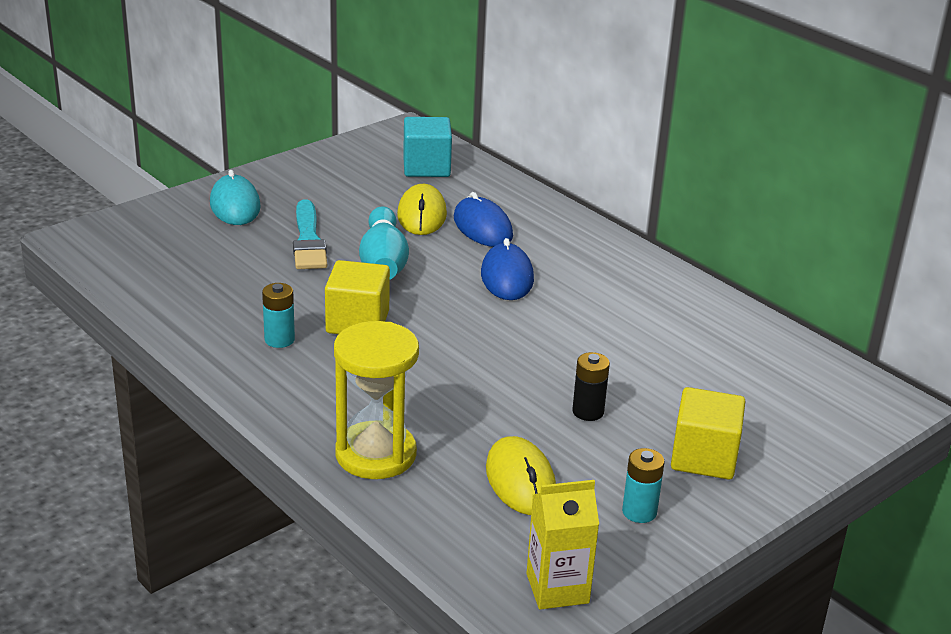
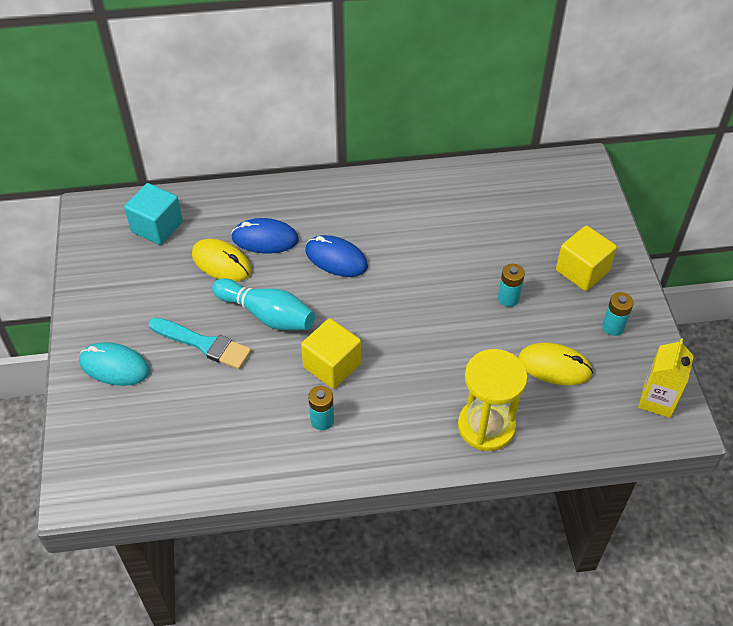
camera: 55 degrees left, 20 degrees up
black battery [572,352,610,421] -> turquoise battery [498,264,525,307]

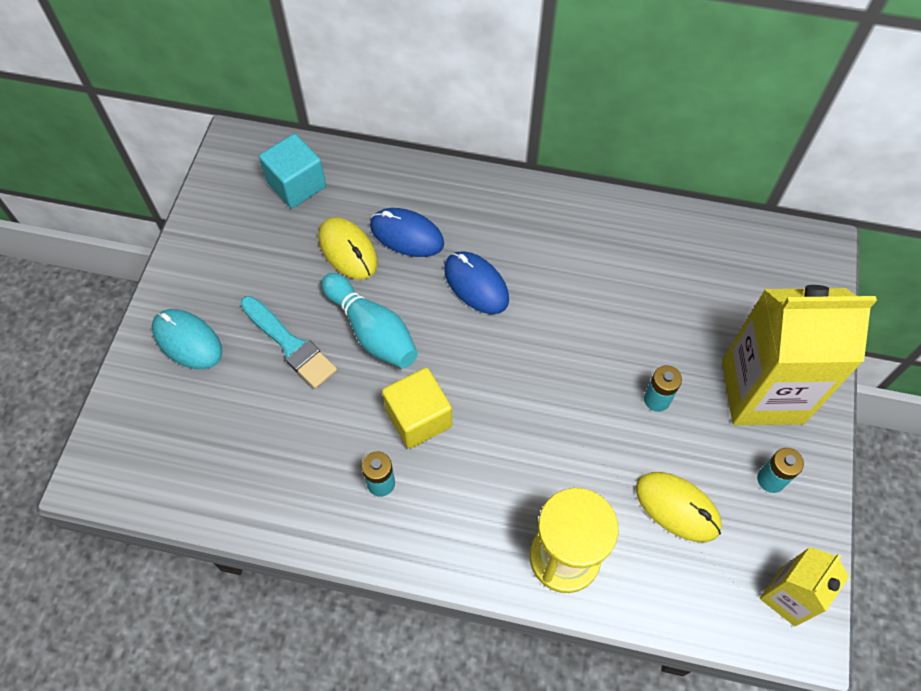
camera: 20 degrees right, 10 degrees up
yellow cube [556,225,617,291] -> yellow carton [722,285,877,425]

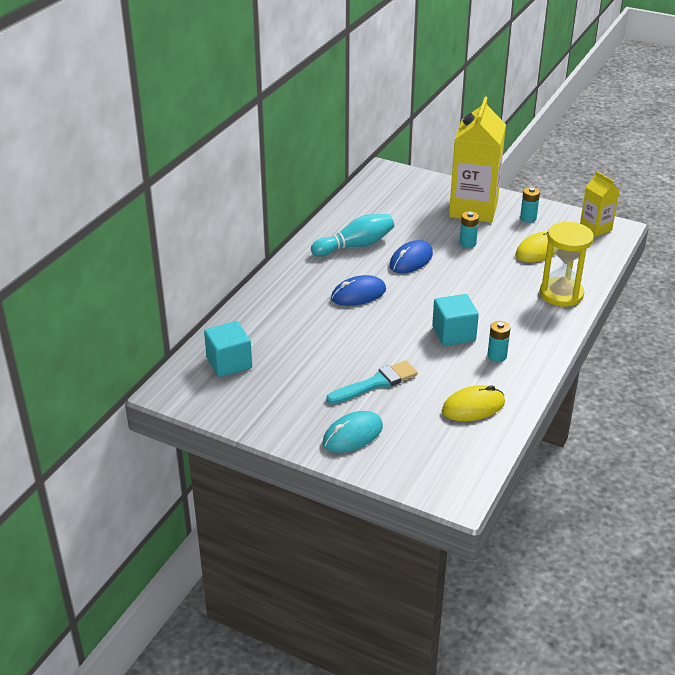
camera: 75 degrees left, 25 degrees down
yellow mouse [319,217,378,280] -> yellow mouse moved to [442,385,505,421]
turquoise bowling pin [322,273,418,369] -> turquoise bowling pin moved to [311,214,394,257]
blue mouse [370,208,444,257] -> blue mouse moved to [389,240,433,273]
yellow cube [382,368,452,449] -> turquoise cube [432,294,479,346]

